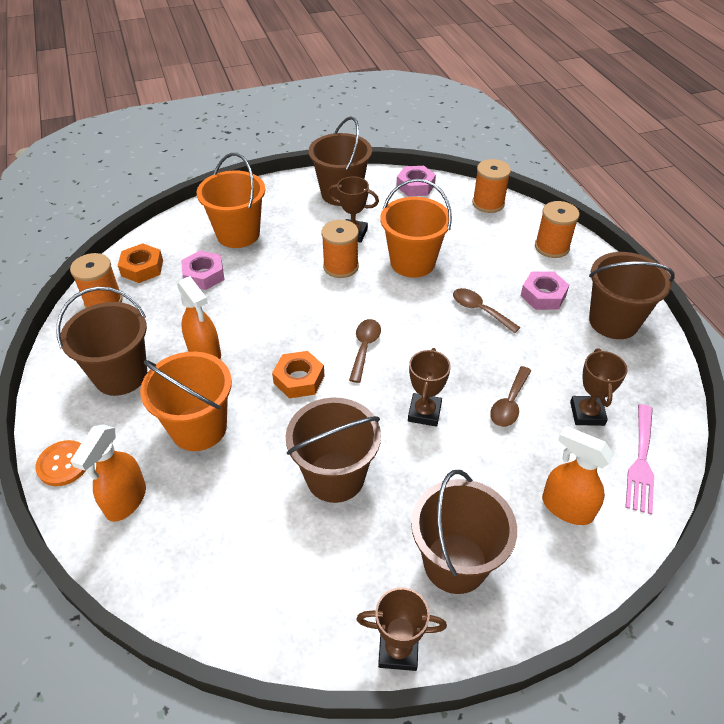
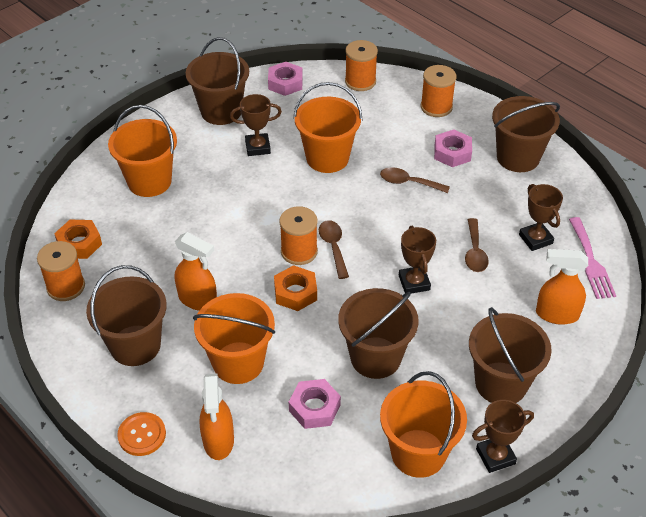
camera: 25 degrees left, 0 degrees up
pink nut [181,250,224,290] -> pink nut moved to [289,379,341,429]
orange spool [321,220,359,278] -> orange spool moved to [279,206,318,265]
none -> orange bucket [380,371,467,478]

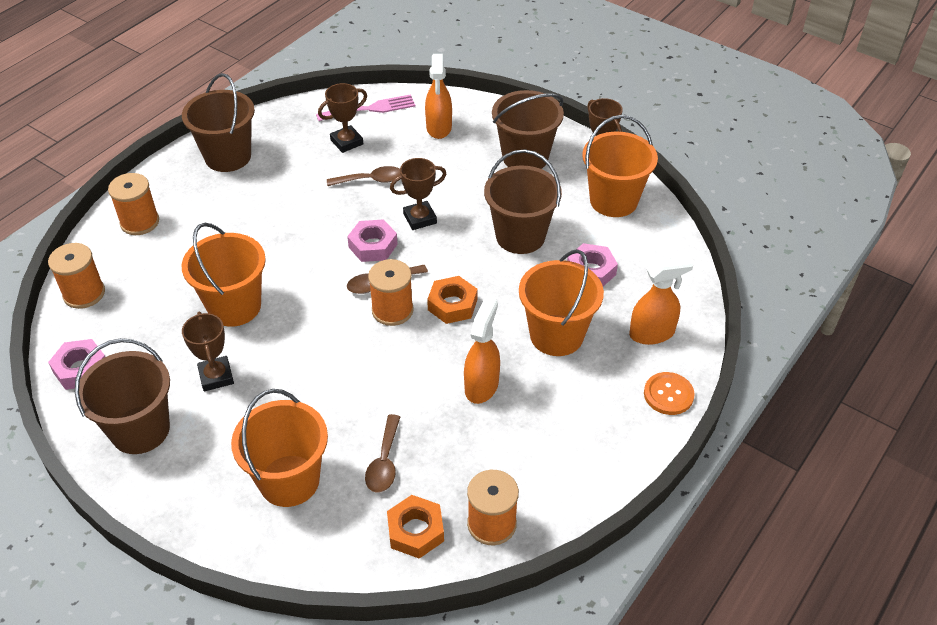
camera: 100 degrees left, 0 degrees up
brown bucket [86,265,167,366] -> none
brown spoon [380,167,450,193] -> brown spoon moved to [365,414,400,493]
pink nut [434,129,472,167] -> pink nut moved to [347,219,398,262]

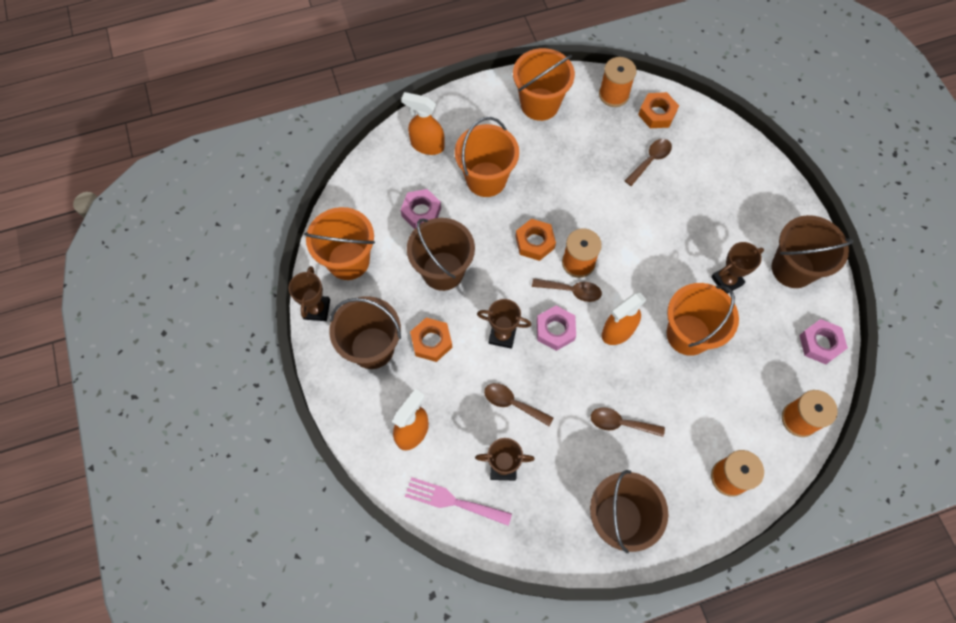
camera: 145 degrees left, 20 degrees up
brown trophy [182,312,234,391] -> brown trophy turned 45 degrees clockwise [711,242,764,294]
orange bucket [231,389,328,507] -> orange bucket moved to [513,48,575,121]
orange spray bottle [464,297,500,404] -> orange spray bottle moved to [602,292,647,345]
orange button [644,372,695,415] -> none
none -> orange nut [410,317,452,362]
none -> brown spoon [591,407,665,437]

